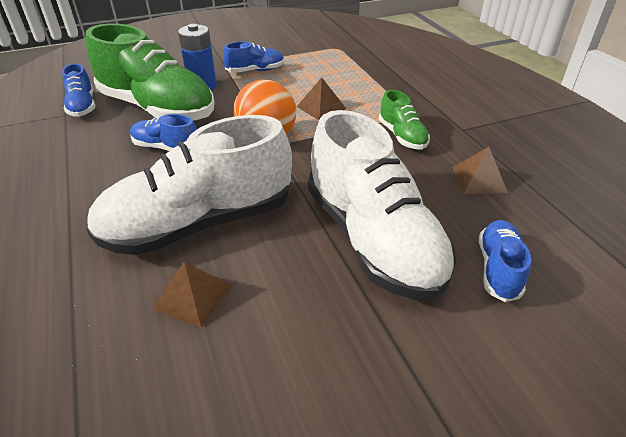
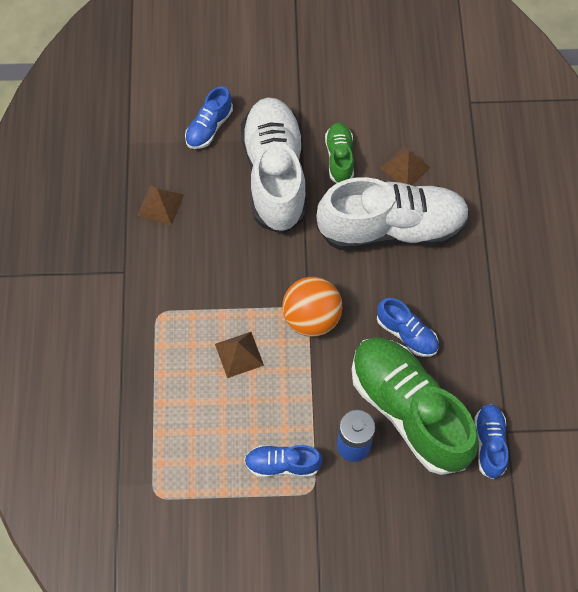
camera: 160 degrees left, 25 degrees up
green shoe [379,90,430,149] -> green shoe moved to [325,122,354,183]

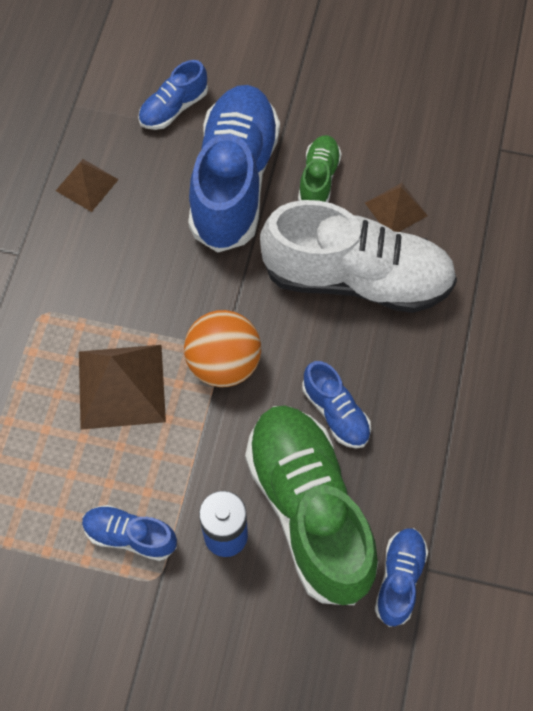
camera: 15 degrees right, 0 degrees up
brown pyramid [215,332,264,378] -> brown pyramid [79,345,166,430], size x1.71
white shoe [241,97,307,234] -> blue shoe [188,85,280,252]

